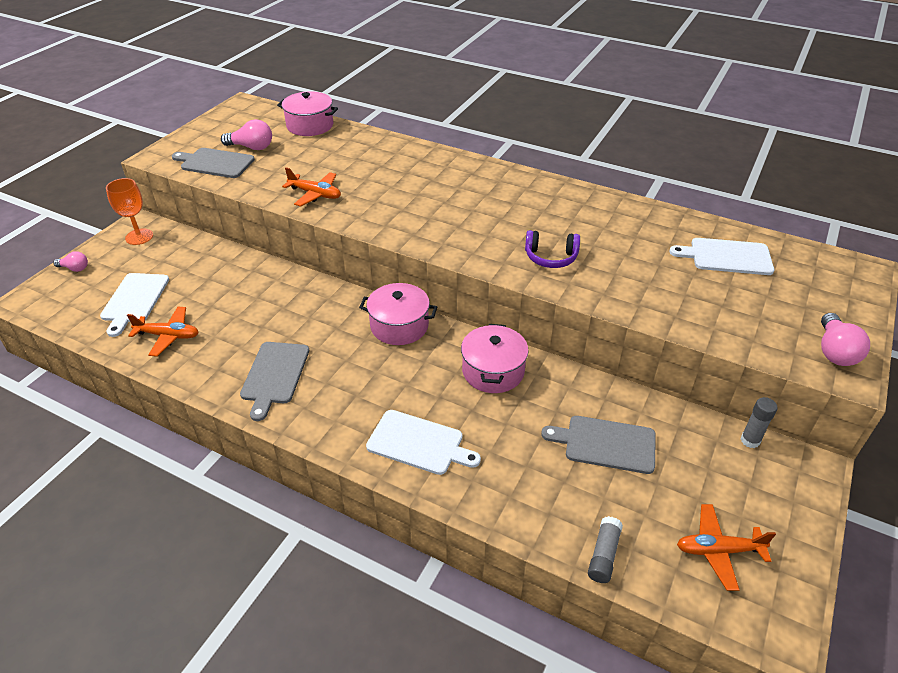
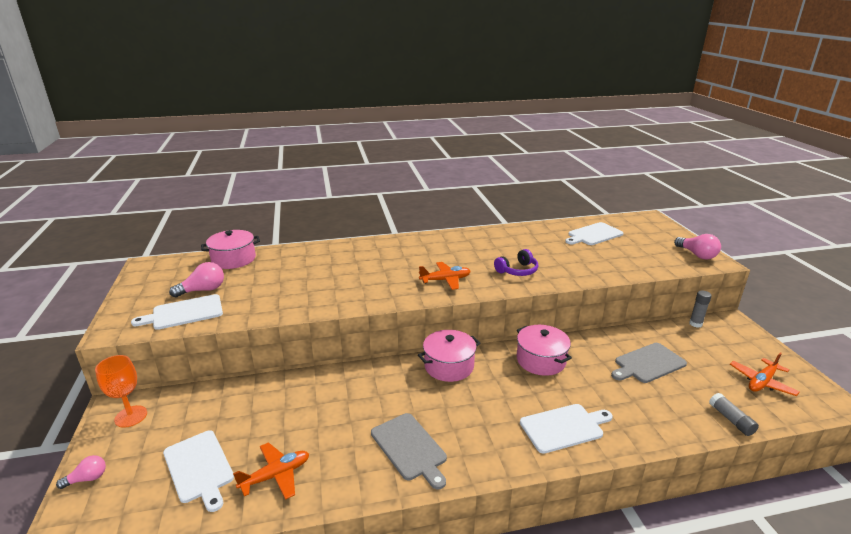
camera: 40 degrees left, 15 degrees down
grey cutting board [172,148,255,178] -> white cutting board [131,294,223,330]
orange plane [282,167,341,207] -> orange plane moved to [419,262,471,290]

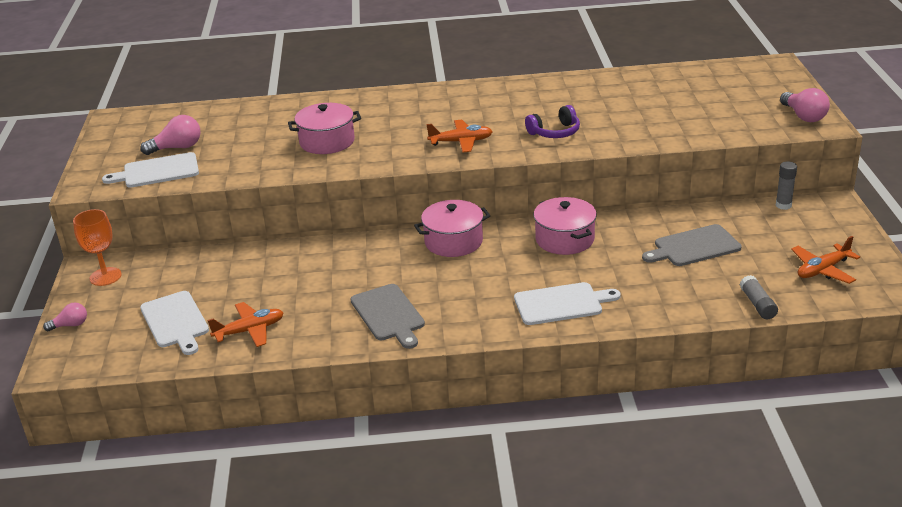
camera: 10 degrees right, 5 degrees up
pink pot [201,230,260,269] -> pink pot moved to [288,103,361,154]
white cutting board [565,222,624,245] -> none

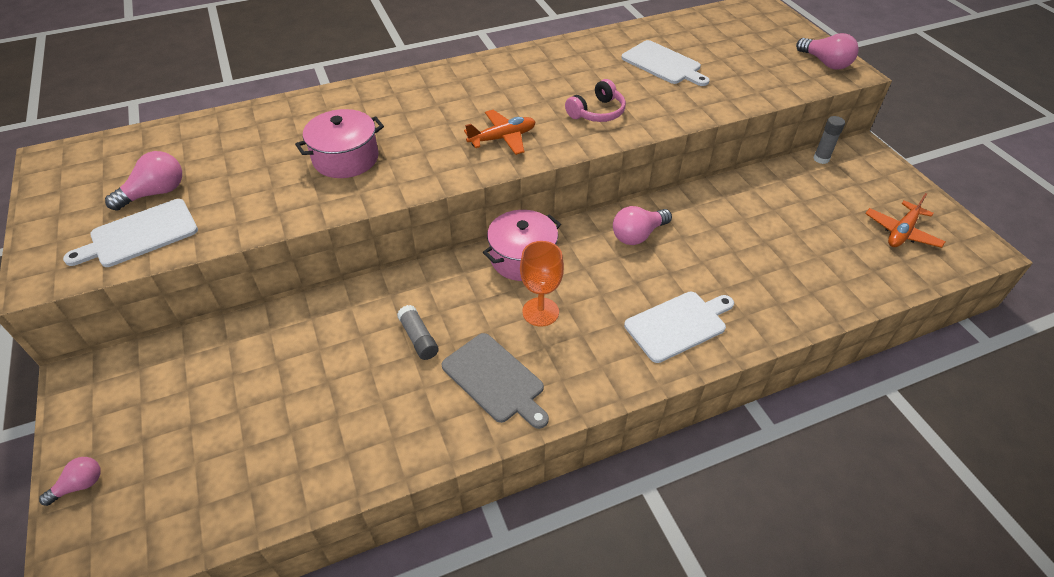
camera: 20 degrees left, 15 degrees up
orange goblet [73,209,122,286] -> orange goblet moved to [520,241,564,327]
white cutting board [140,291,209,355] -> white cutting board moved to [621,40,710,86]
orange plane [207,302,284,347] -> none
purple headphones [525,105,580,138] -> pink headphones [565,79,626,122]
pink pot [534,197,597,255] -> pink light bulb [613,206,672,245]
grey cutting board [642,224,742,266] -> none
grey glue stick [740,275,778,319] -> grey glue stick moved to [397,305,439,360]

